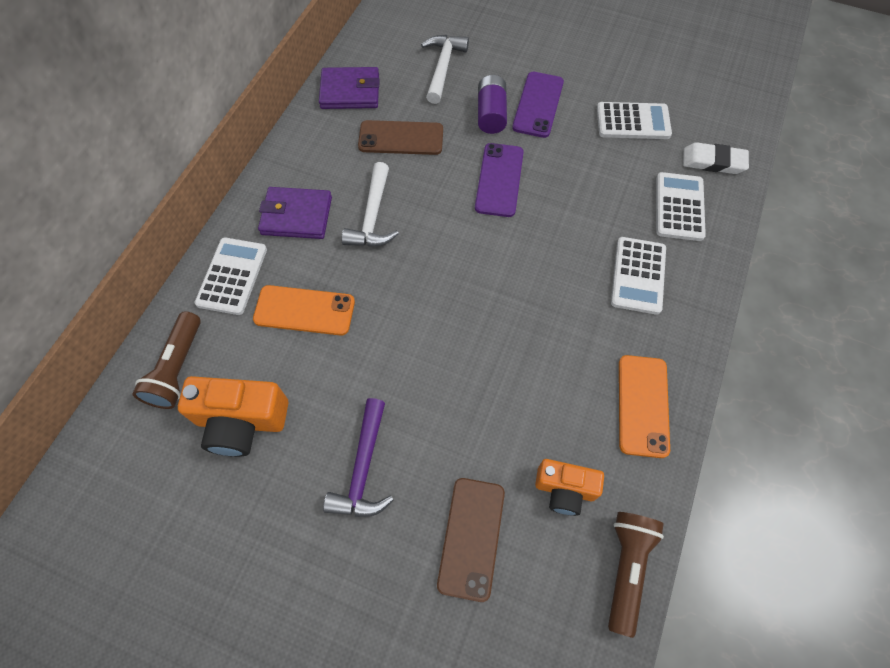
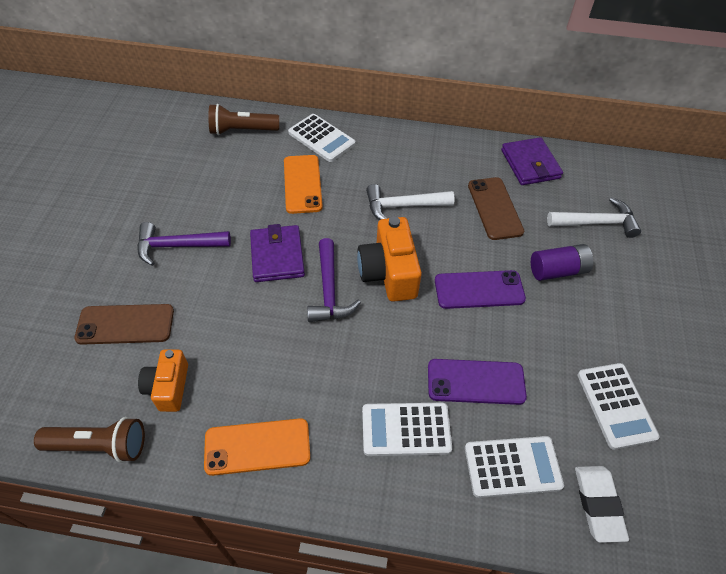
camera: 75 degrees right, 10 degrees down
orange camera [178,376,289,457] -> orange camera moved to [357,217,422,302]
white calculator [194,238,267,315] -> white calculator turned 45 degrees clockwise [288,114,356,162]
purple wallet [258,187,332,239] -> purple wallet moved to [250,224,305,282]
purple phone [512,72,564,138] -> purple phone moved to [428,359,527,405]
none -> purple hammer [307,238,361,322]

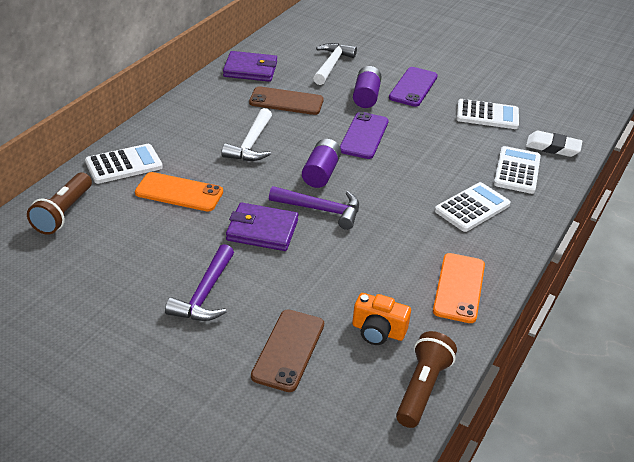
camera: 70 degrees left, 15 degrees down
orange camera [357,217,422,302] -> purple battery [302,139,341,188]
white calculator [362,403,452,456] -> white calculator turned 150 degrees counterclockwise [435,182,511,232]
purple phone [428,359,527,405] -> purple phone moved to [389,67,438,107]

